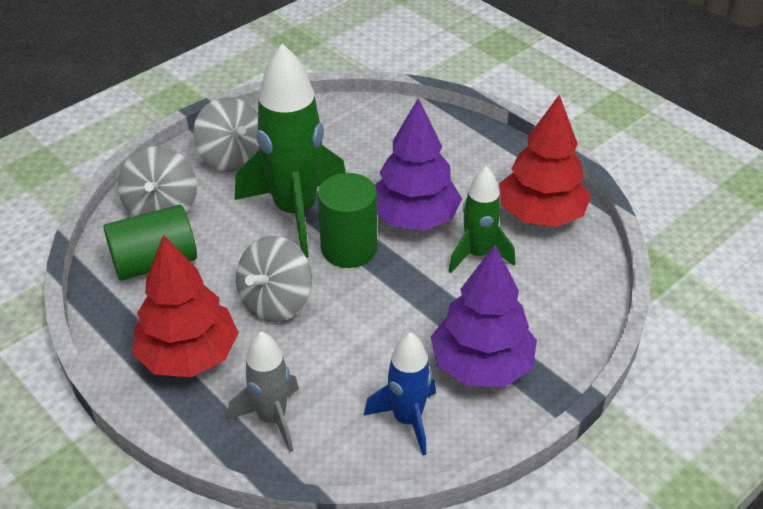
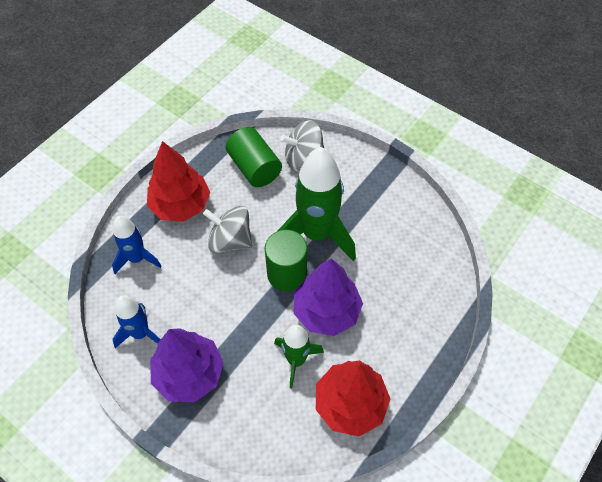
camera: 80 degrees right, 15 degrees up
grey spinning top [193,97,259,172] -> none
grey rocket [228,331,299,452] -> blue rocket [112,216,162,274]

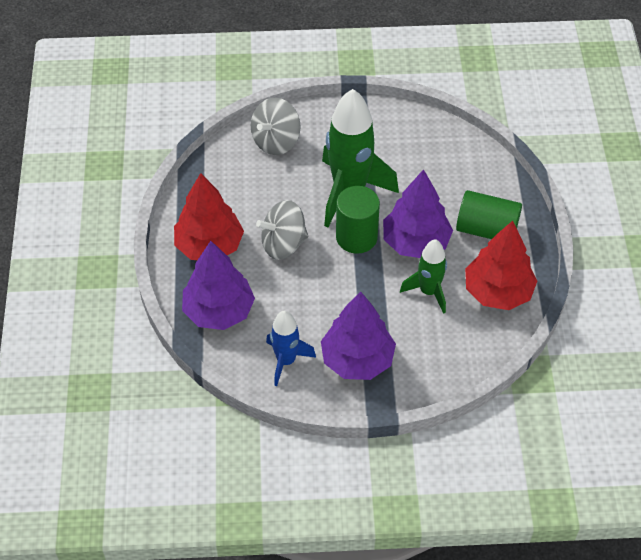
camera: 40 degrees left, 5 degrees down
blue rocket [112,216,162,274] -> purple tree [182,241,255,330]
green cylinder [226,127,282,187] -> green cylinder moved to [456,190,522,239]

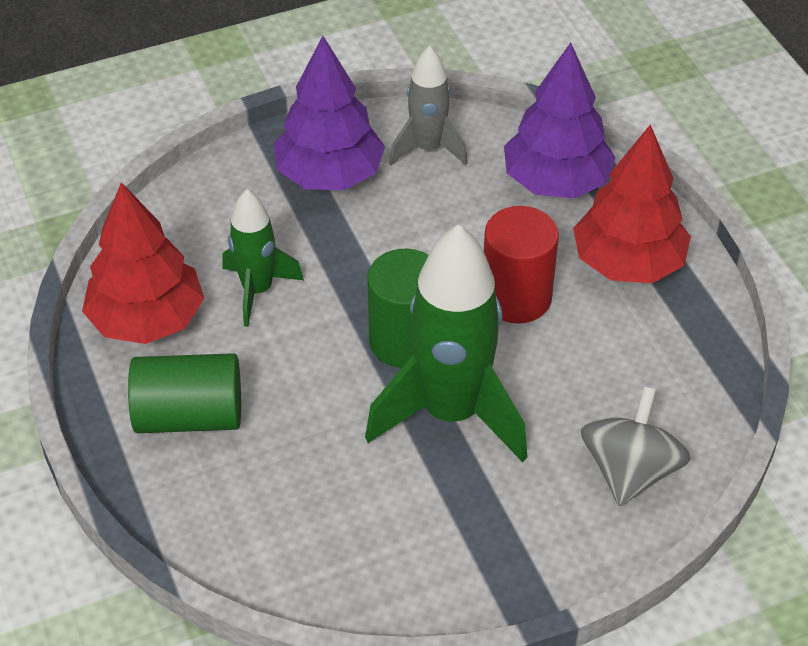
camera: 160 degrees right, 5 degrees down
grey spinning top [256,200,308,260] -> red cylinder [484,206,559,324]
blue rocket [266,311,316,386] -> grey rocket [389,46,468,166]
purple tree [383,169,453,258] -> none

